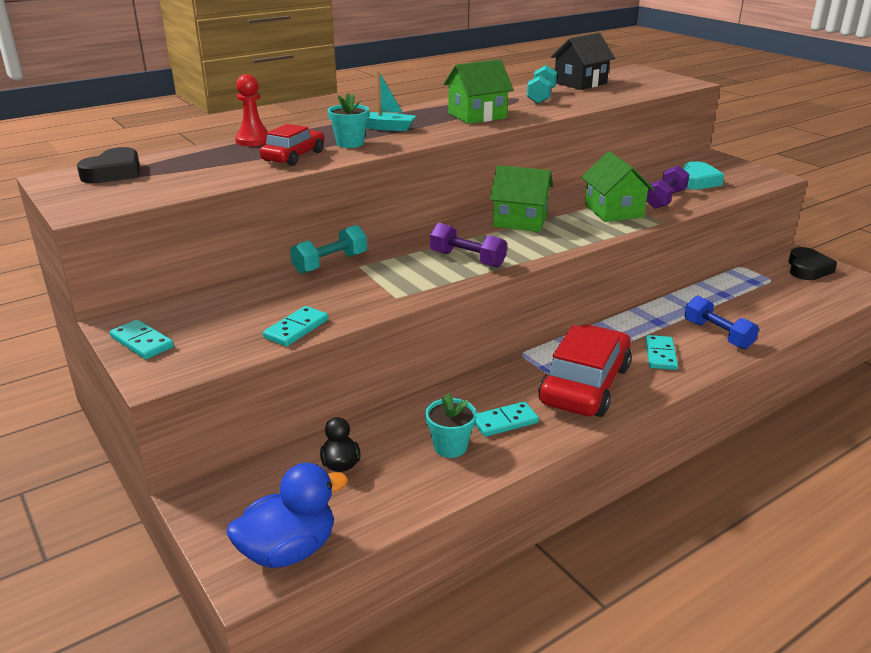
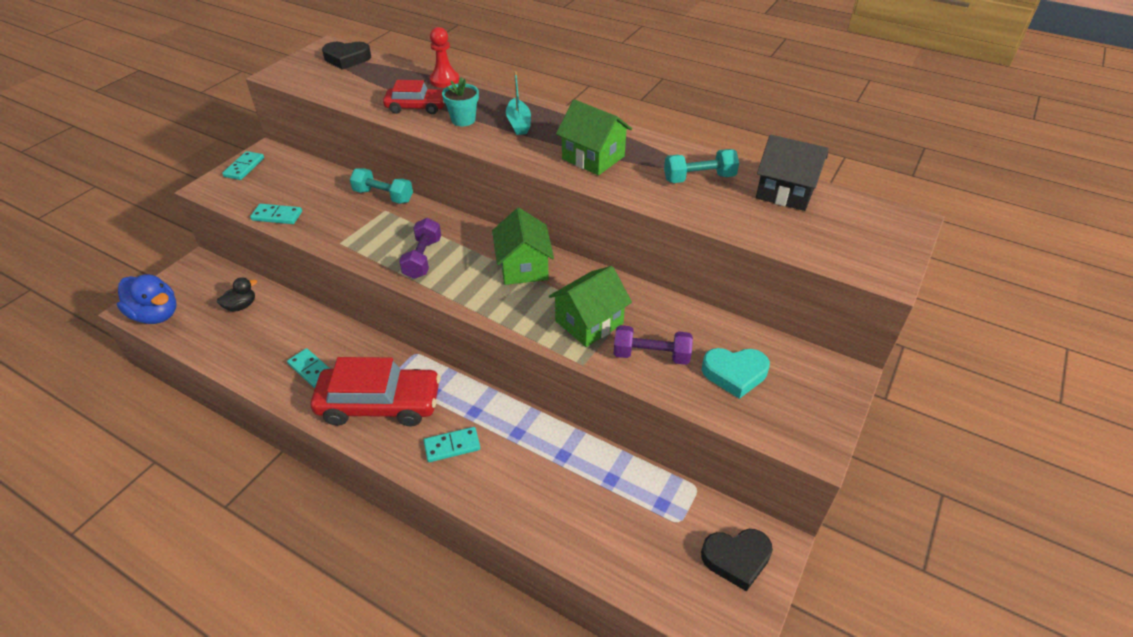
camera: 65 degrees right, 15 degrees up
turquoise flower pot [425,392,477,458] -> none
blue dumbbell [685,296,759,349] -> none

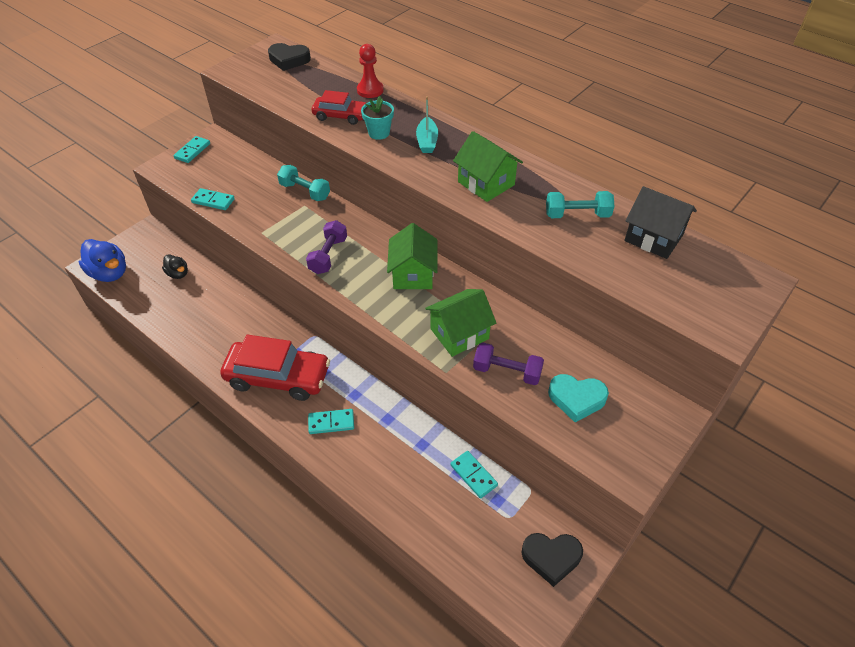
camera: 10 degrees right, 5 degrees up
black duck [217,277,257,312] -> black duck turned 75 degrees clockwise [162,254,188,279]
turquoise domino [287,348,330,388] -> turquoise domino moved to [450,451,498,499]

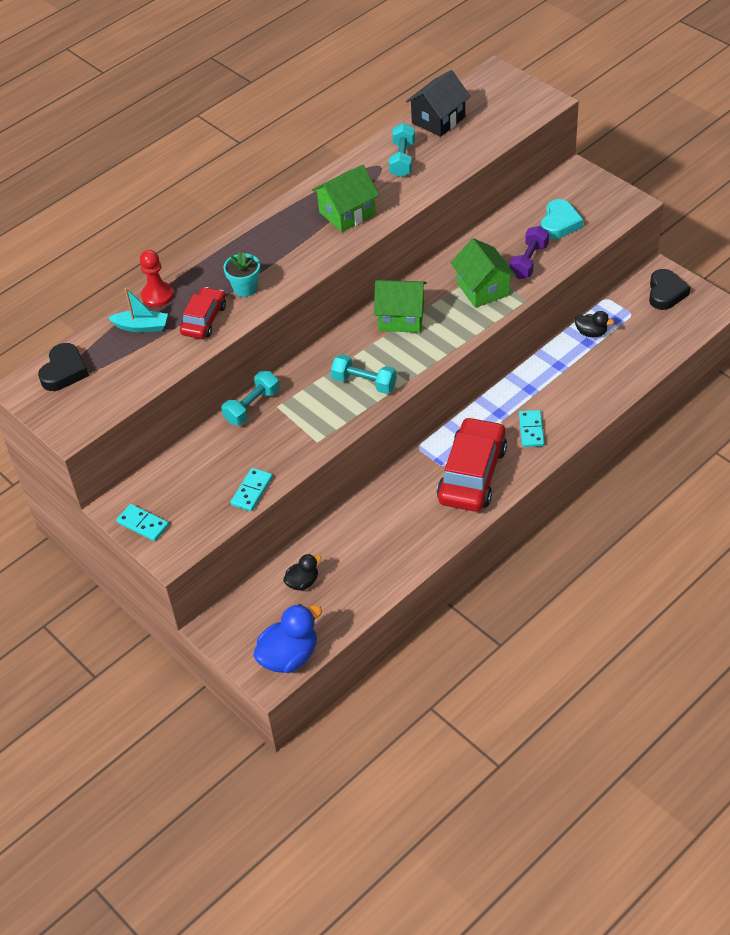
camera: 80 degrees left, 0 degrees up
purple dumbbell [306,220,347,274] -> turquoise dumbbell [331,354,397,394]
turquoise boat [416,96,438,153] -> turquoise boat moved to [108,288,168,332]
turquoise domino [450,451,498,499] -> black duck [575,311,614,337]

